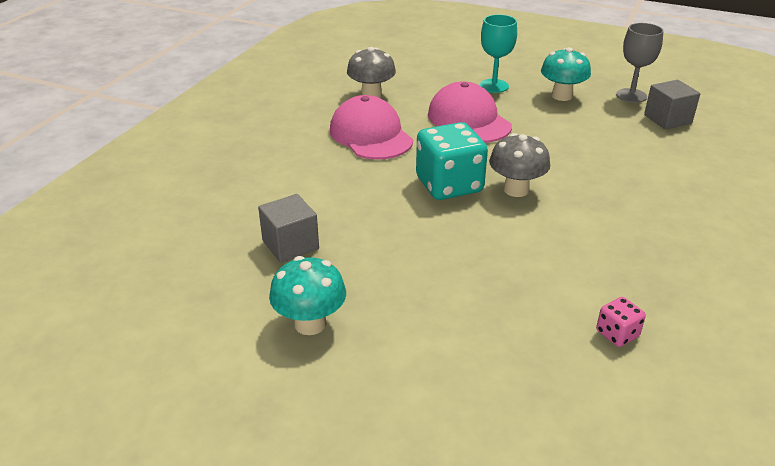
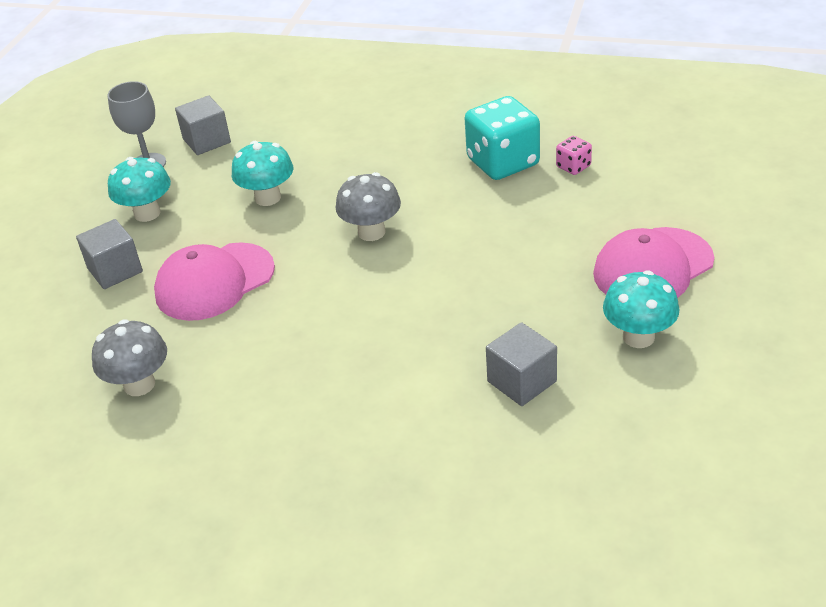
camera: 95 degrees left, 5 degrees up
pink cap [330,95,413,160] -> pink cap moved to [593,227,714,298]
turquoise dice [416,122,488,200] -> turquoise dice moved to [465,96,540,180]
turquoise goblet [480,14,517,93] -> grey cube [76,219,143,289]
none -> turquoise mushroom [232,141,293,206]

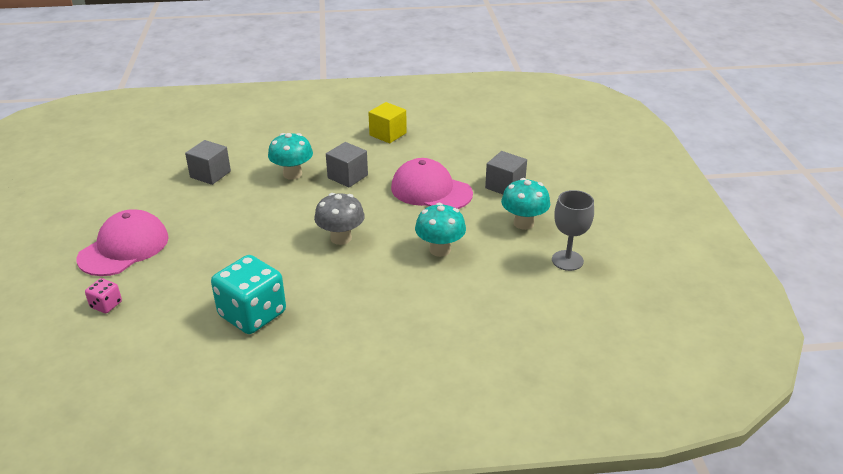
camera: 155 degrees right, 5 degrees down
grey mushroom [92,319,167,396] -> none
pink cap [154,242,275,321] -> pink cap turned 90 degrees counterclockwise [391,158,473,209]
grey cube [175,95,231,155] -> grey cube moved to [326,142,368,187]
pink dice [556,136,592,175] -> pink dice moved to [85,278,122,313]
turquoise mushroom [603,271,680,348] -> turquoise mushroom moved to [268,133,313,180]
none -> yellow cube [368,102,407,143]

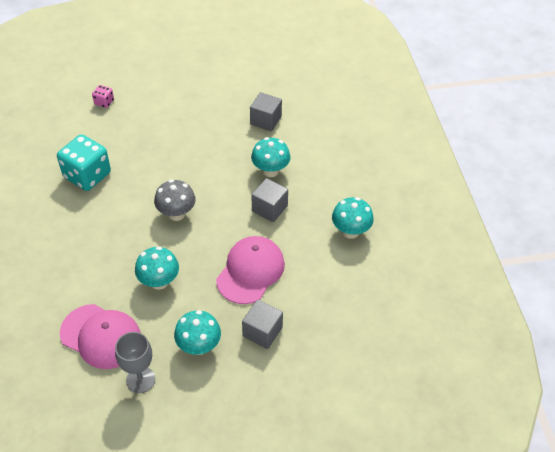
camera: 85 degrees right, 15 degrees up
pink cap [77,209,169,276] -> pink cap moved to [60,304,141,369]
yellow cube [368,102,407,143] -> turquoise mushroom [332,197,374,239]

